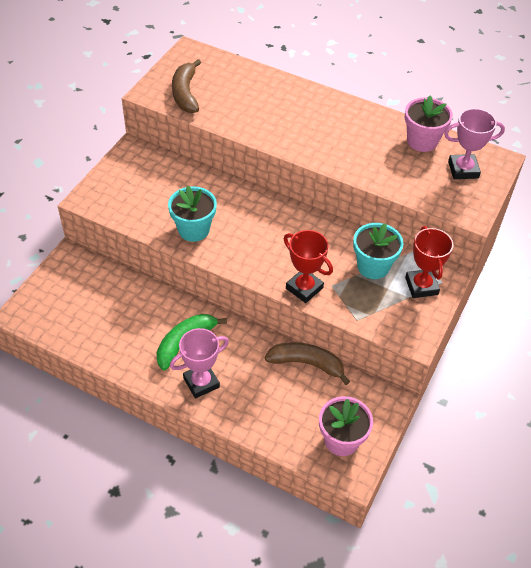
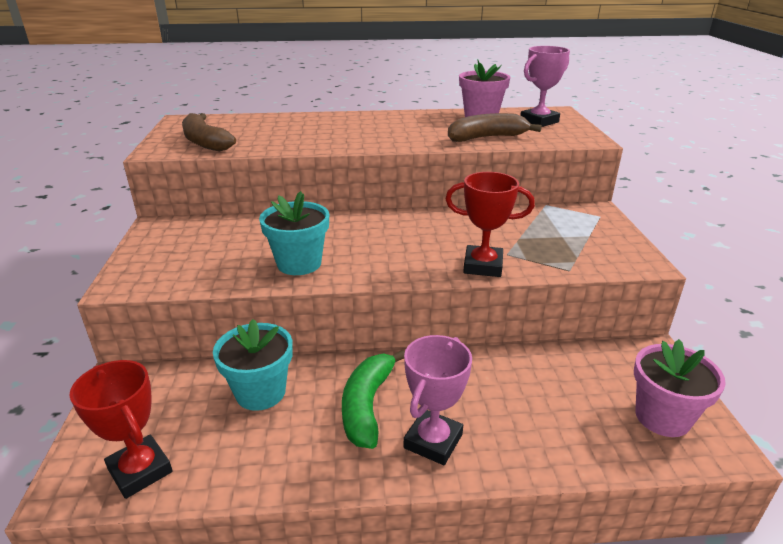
camera: 30 degrees left, 20 degrees down
brown banana [265,342,350,385] -> brown banana moved to [448,113,542,142]
turquoise flower pot [353,223,404,279] -> turquoise flower pot moved to [213,319,293,411]
red trophy [405,226,453,298] -> red trophy moved to [70,360,172,499]

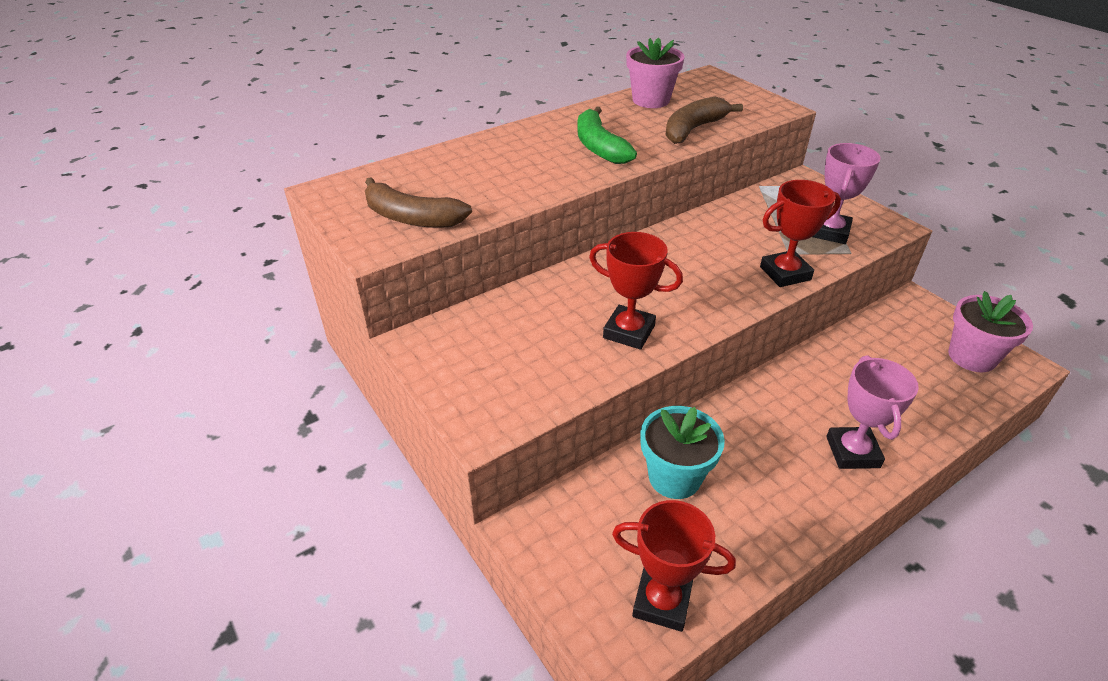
camera: 30 degrees left, 10 degrees up
turquoise flower pot [259,191,329,275] -> red trophy [589,232,683,350]
green banana [342,349,405,449] -> green banana moved to [577,107,637,164]
pink trophy [520,46,570,127] -> pink trophy moved to [812,143,881,244]

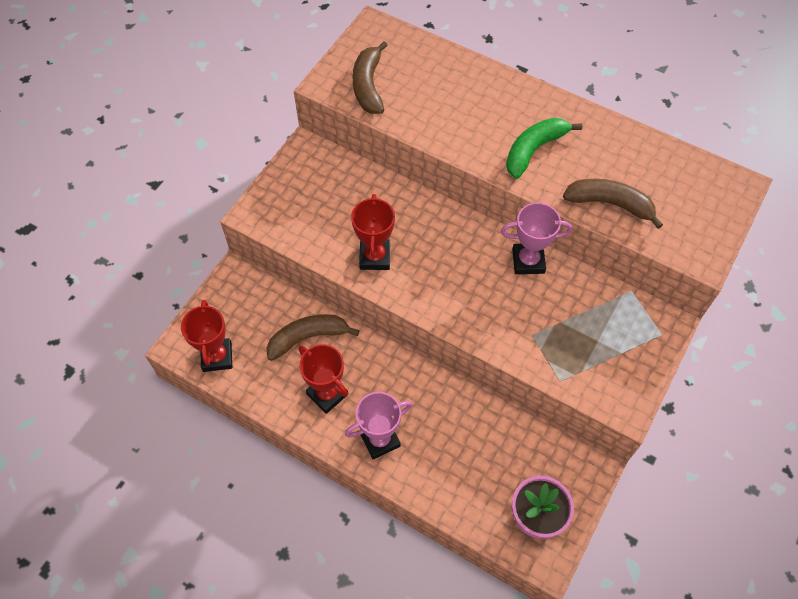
camera: 65 degrees right, 20 degrees up
pink flower pot [626,38,684,108] -> none
turquoise flower pot [640,406,725,499] -> brown banana [266,314,360,361]
red trophy [760,180,841,287] -> red trophy moved to [298,344,348,414]
pink trophy [812,143,881,244] -> pink trophy moved to [501,203,572,274]

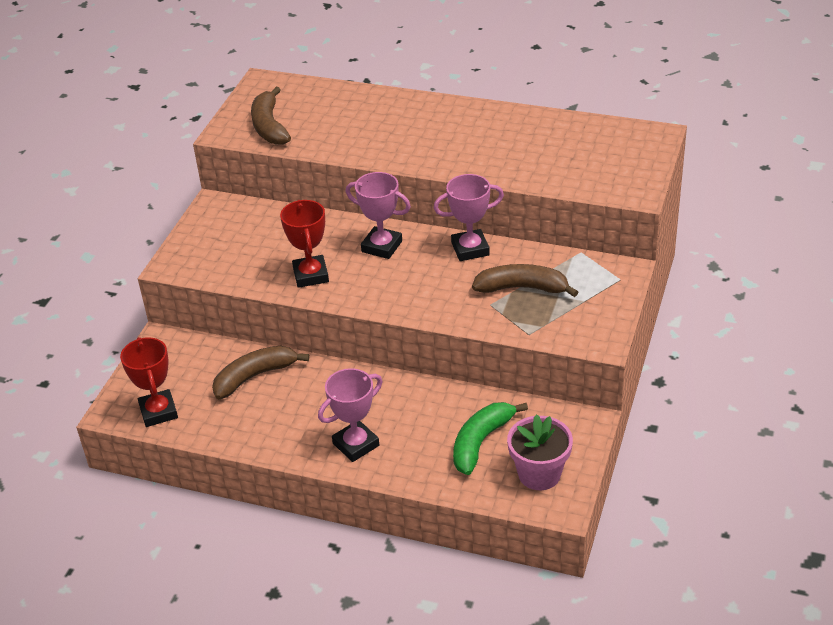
camera: 10 degrees left, 20 degrees down
red trophy [298,344,348,414] -> none
green banana [506,118,582,179] -> green banana moved to [453,402,528,475]
brown banana [563,179,663,229] -> brown banana moved to [472,264,578,297]
none -> pink trophy [346,172,411,259]

